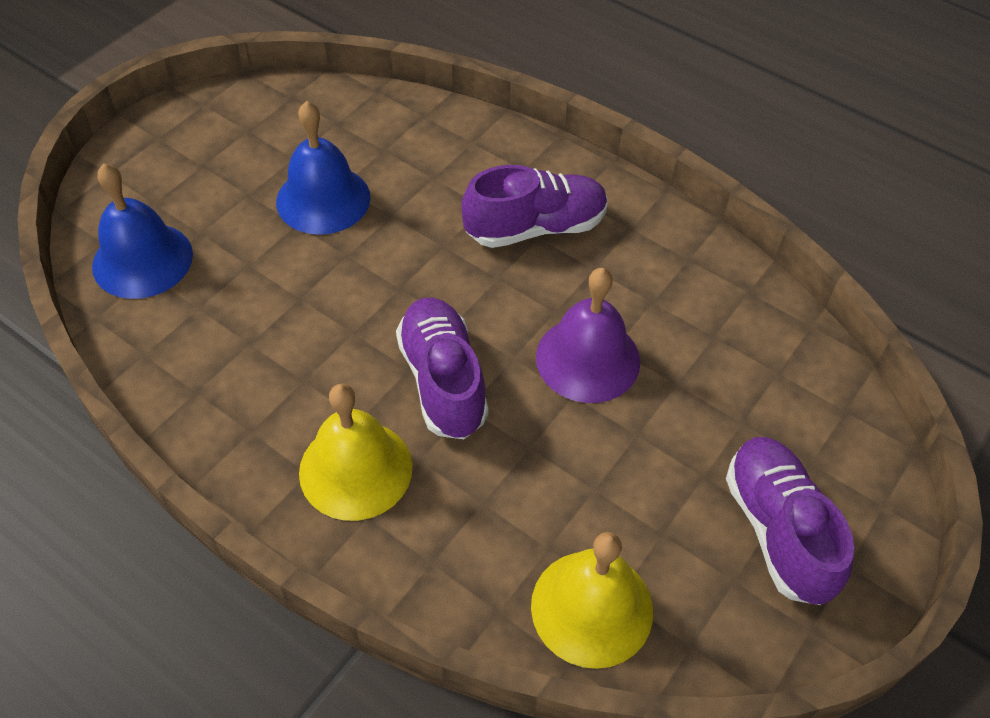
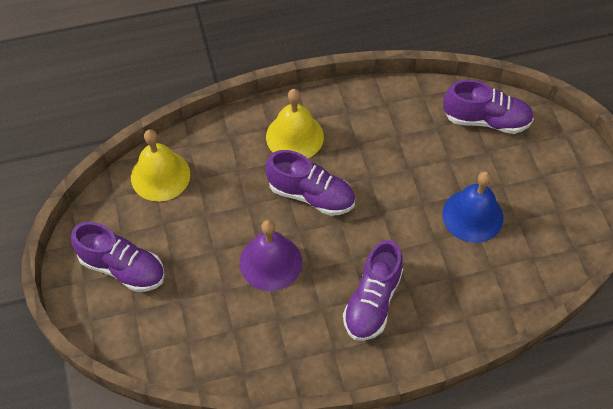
camera: 130 degrees right, 5 degrees up
blue bell [92,163,193,299] -> purple shoe [443,80,534,134]

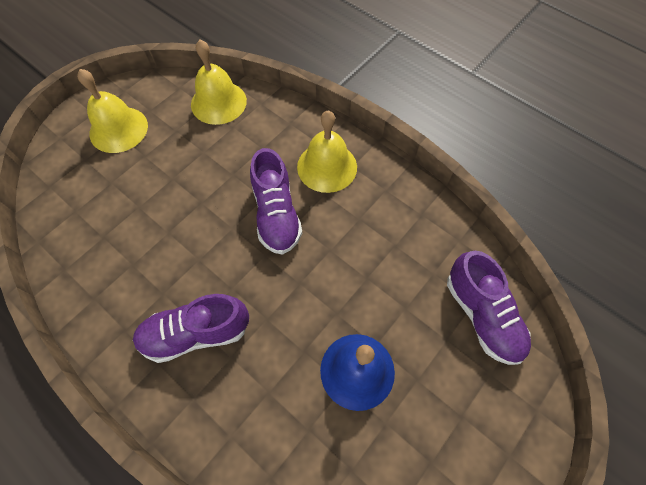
camera: 55 degrees right, 5 degrees up
purple shoe [71,222,165,292] -> yellow bell [77,69,148,153]
purple bell [240,220,302,291] -> none

